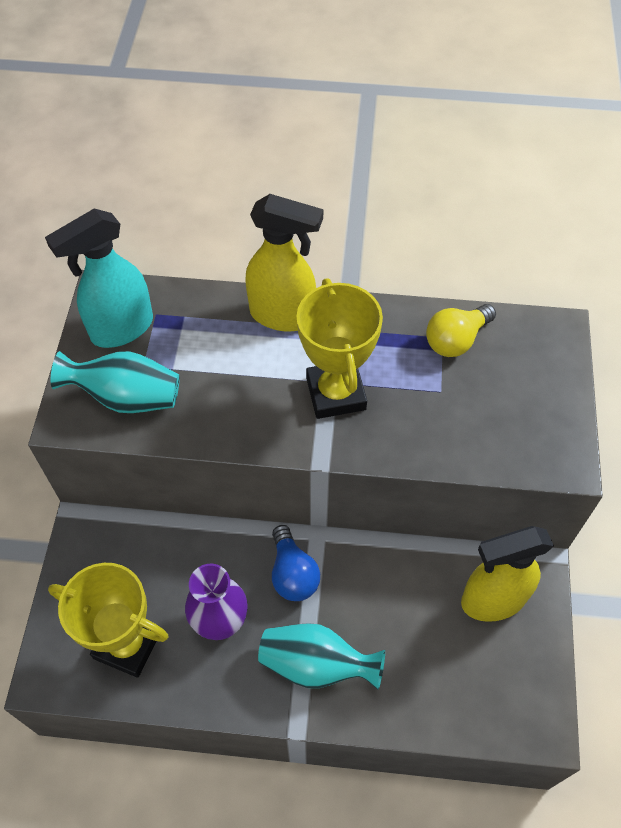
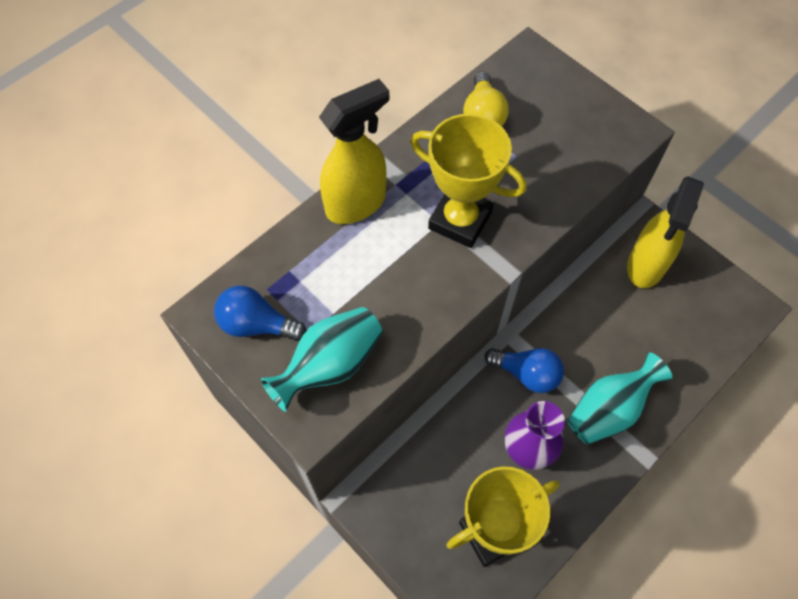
camera: 50 degrees left, 5 degrees up
turquoise spray bottle [45,208,153,348] -> blue light bulb [214,286,306,341]

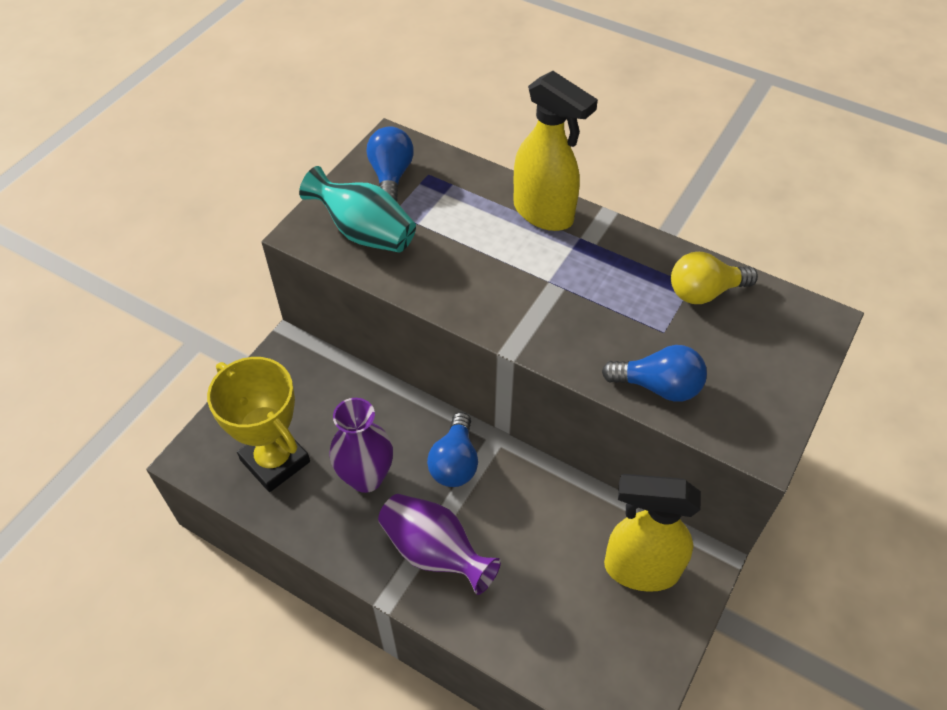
camera: 75 degrees right, 10 degrees down
yellow trophy [411,114,527,248] -> none
turquoise vase [568,353,673,445] -> purple vase [378,494,501,595]
none -> blue light bulb [602,345,707,402]

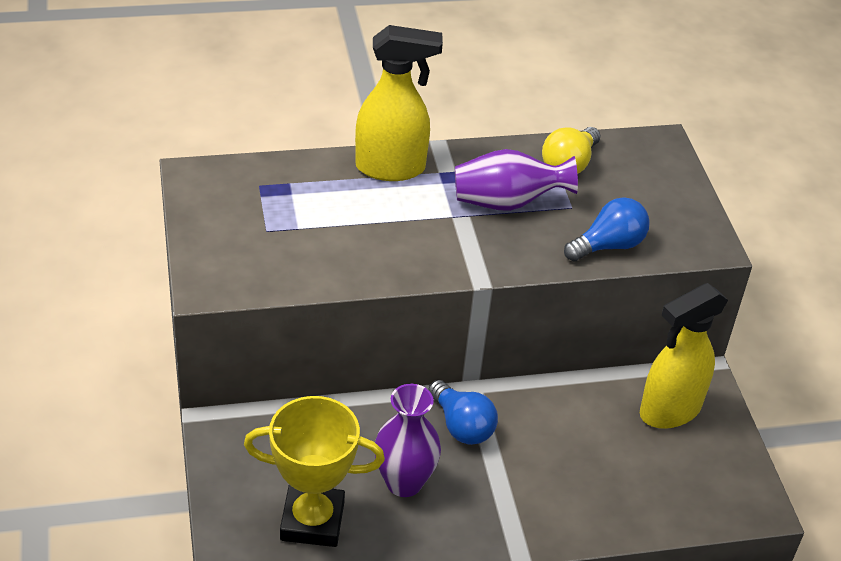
camera: 45 degrees left, 10 degrees down
turquoise vase [299,166,416,253] -> none
blue light bulb [367,126,414,202] -> none
purple vase [378,494,501,595] -> purple vase moved to [455,149,578,211]

